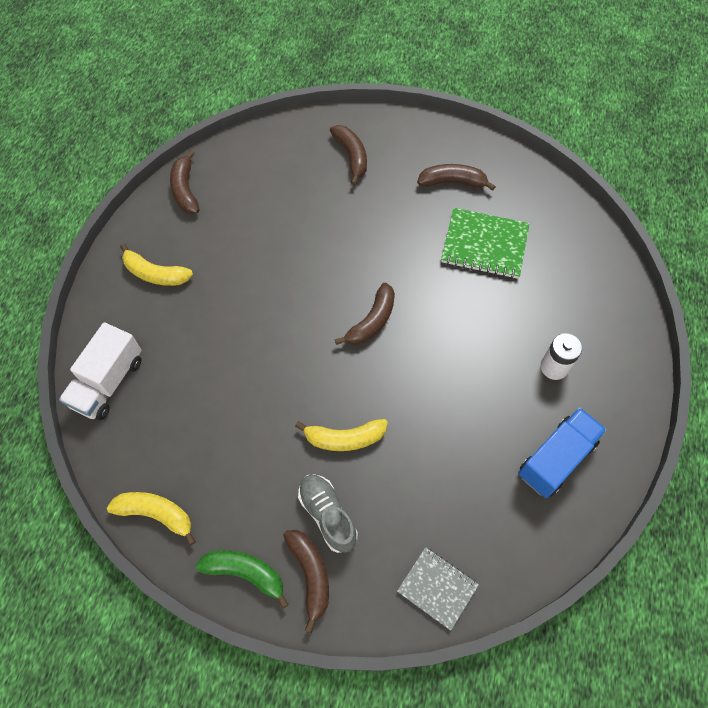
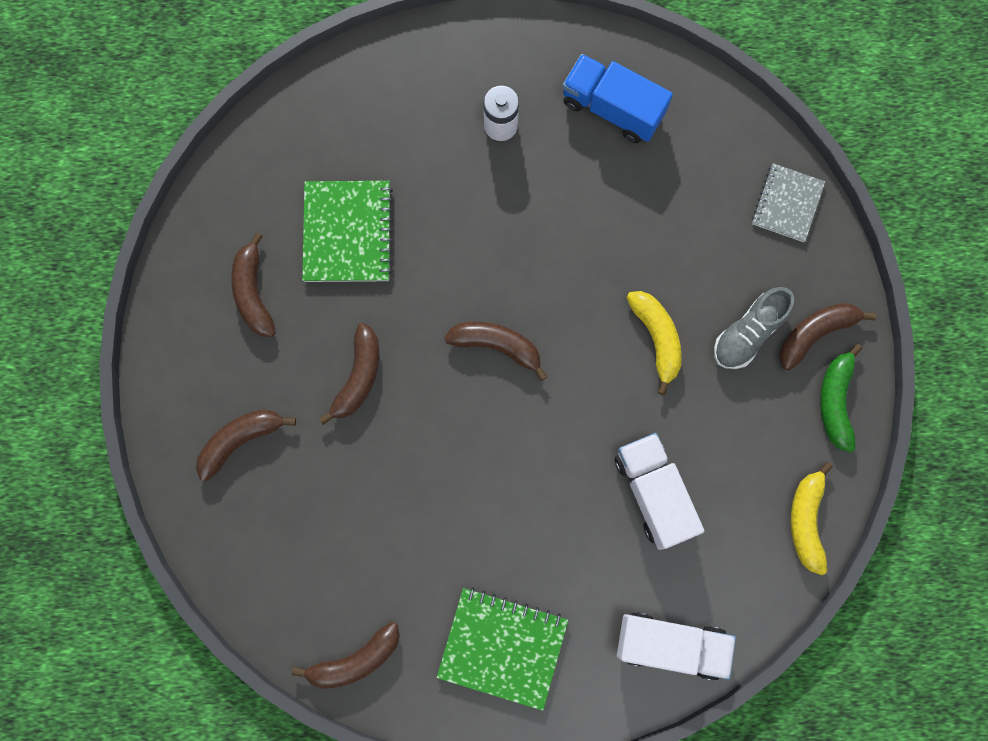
camera: 105 degrees left, 15 degrees up
yellow banana [120,243,193,286] -> green notebook [437,588,568,711]
none -> brown banana [319,323,379,425]
none -> white truck [615,433,704,550]

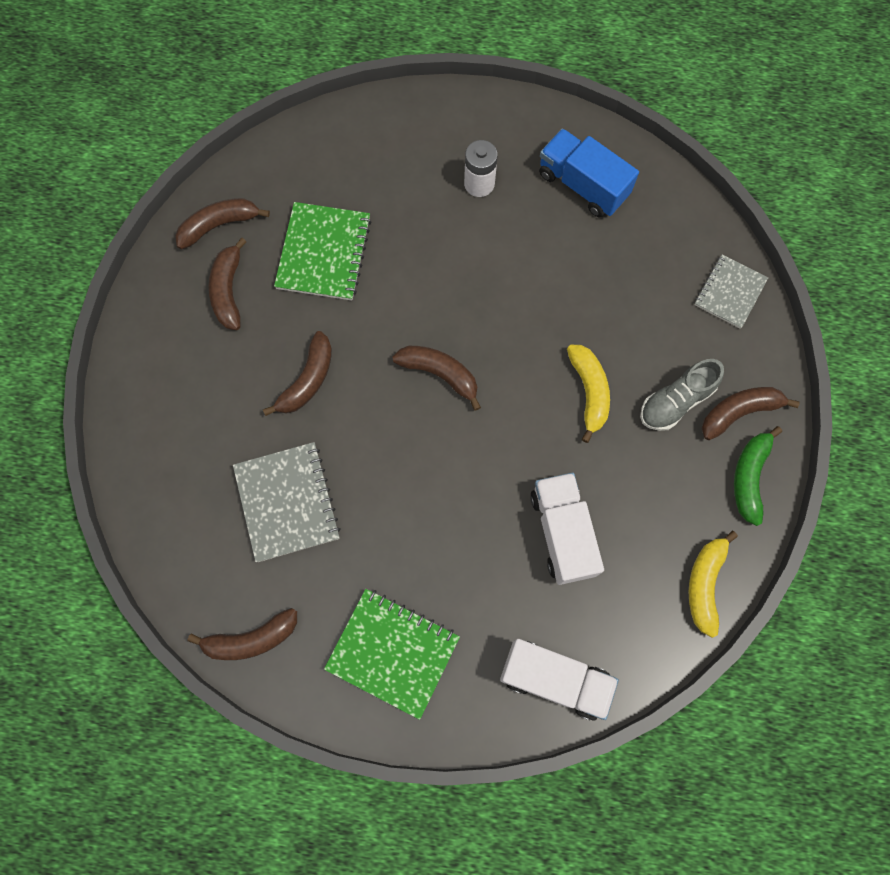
camera: 10 degrees right, 5 degrees down
brown banana [196,410,296,481] -> brown banana moved to [175,198,270,249]
none -> grey notebook [233,442,341,562]

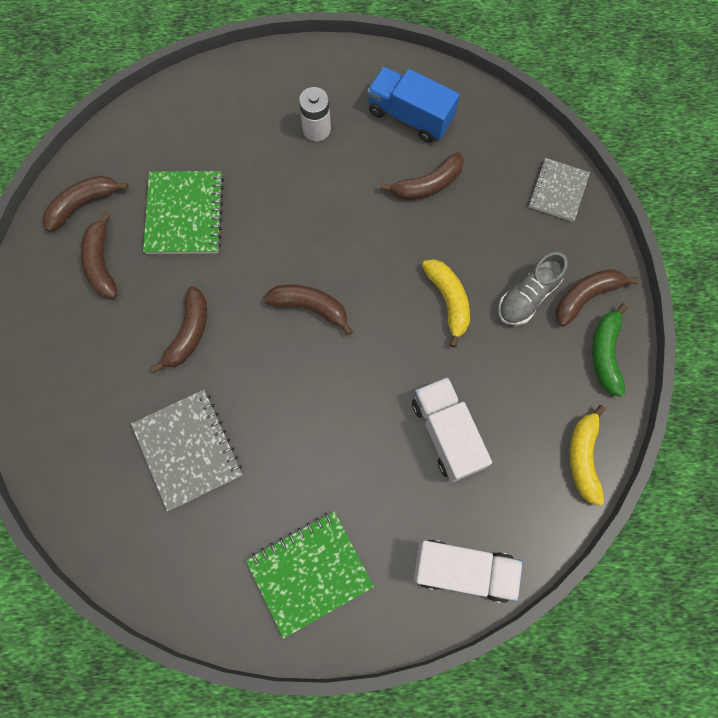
camera: 10 degrees left, 0 degrees up
brown banana [188,608,297,660] -> brown banana moved to [380,152,464,200]
green notebook [324,589,460,720] -> green notebook turned 45 degrees counterclockwise [246,511,374,639]

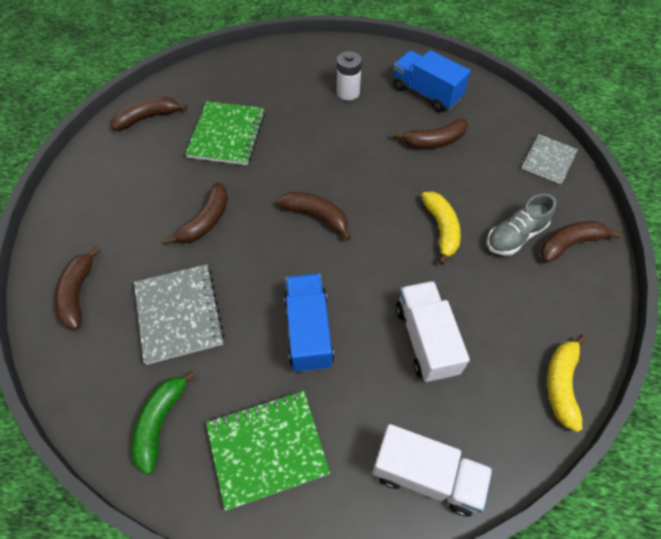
camera: 10 degrees right, 15 degrees down
brown banana [81,212,117,298] -> brown banana moved to [55,247,100,330]
green banana [592,303,628,397] -> green banana moved to [132,371,196,475]
none -> blue truck [284,274,334,372]

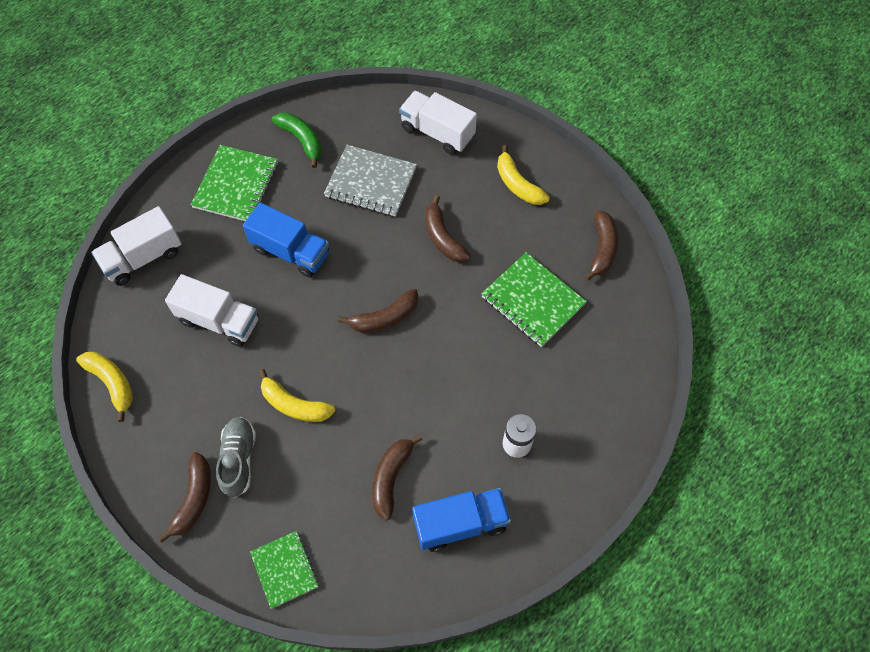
camera: 125 degrees right, 5 degrees up
brown banana [55,247,100,330] -> white truck [399,91,477,155]
grey notebook [522,134,578,184] -> green notebook [250,531,318,609]
none -> yellow banana [497,145,550,205]

